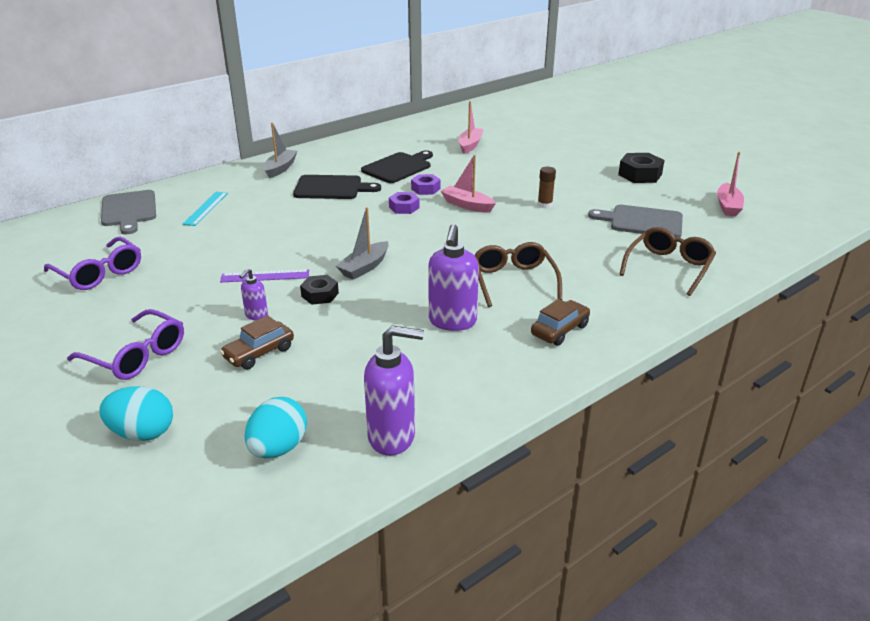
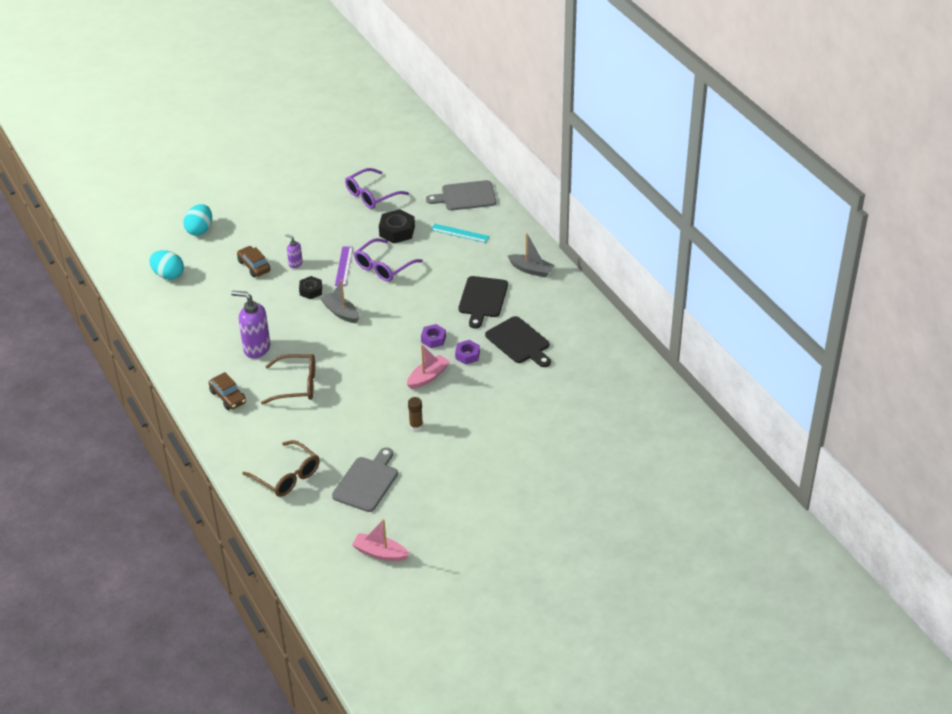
camera: 100 degrees right, 10 degrees up
purple glasses [67,309,184,380] -> purple glasses moved to [354,238,423,282]
purple soap dispenser [364,325,424,456] -> none
pink boat [458,101,483,154] -> none
black nut [618,153,665,183] -> black nut moved to [379,209,415,243]

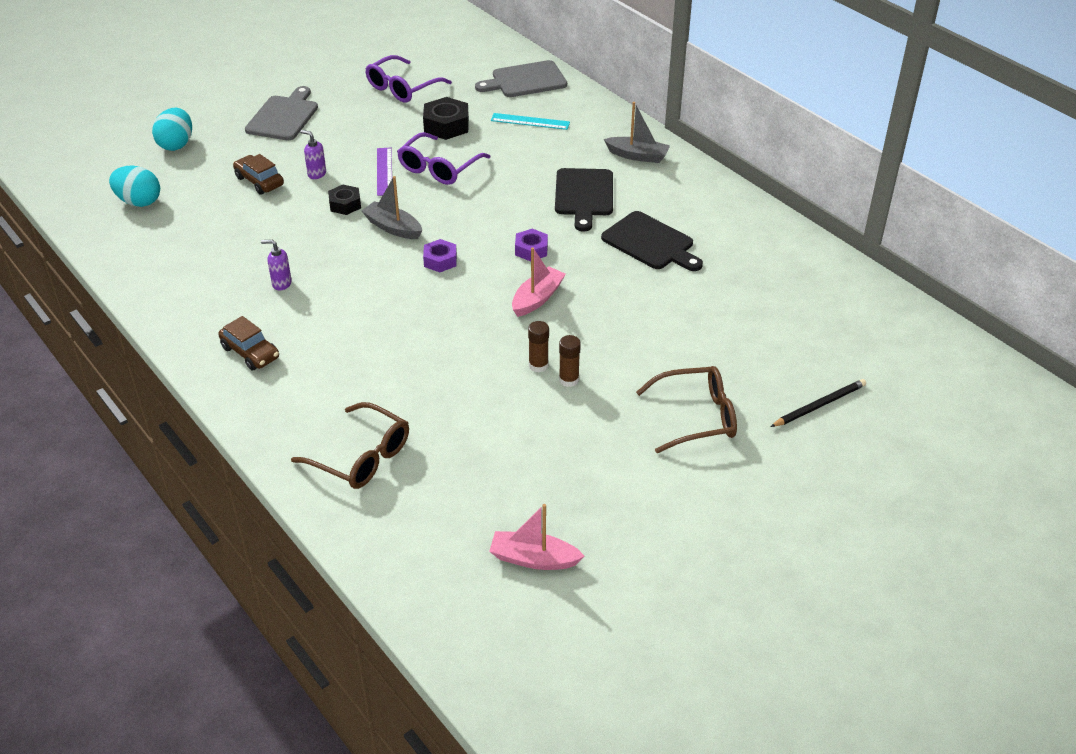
camera: 10 degrees left, 0 degrees up
purple soap dispenser [231,291,270,358] -> purple soap dispenser [261,240,292,291], size x0.51
brown glasses [261,354,315,405] -> brown glasses moved to [636,366,737,453]
grey cutting board [332,447,398,512] -> grey cutting board moved to [245,86,318,140]
purple nut [455,340,480,364] -> purple nut moved to [423,239,457,272]
none -> brown glue stick [559,335,581,387]
none -> black pencil [770,379,866,427]

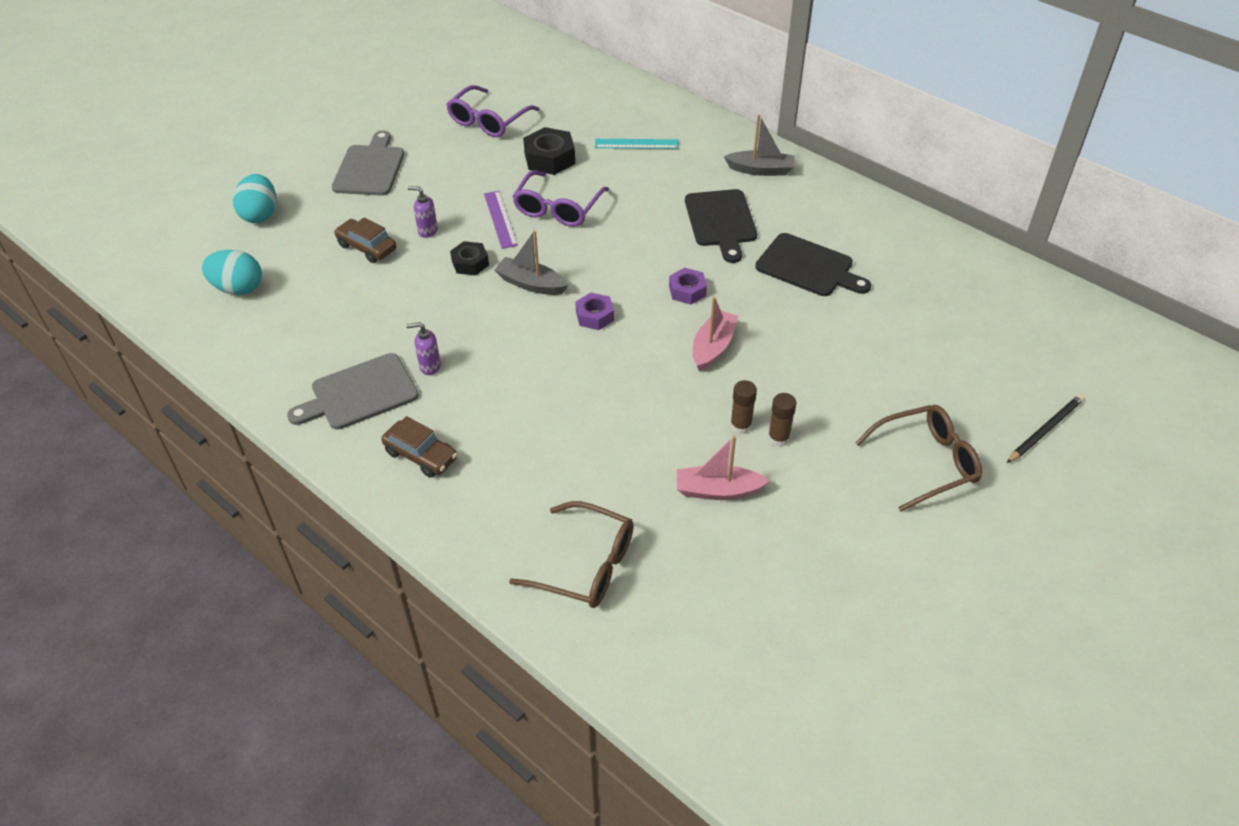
camera: 10 degrees left, 5 degrees up
grey cutting board [475,60,567,97] -> grey cutting board moved to [287,353,419,430]
pink boat [489,504,584,570] -> pink boat moved to [677,436,770,500]

